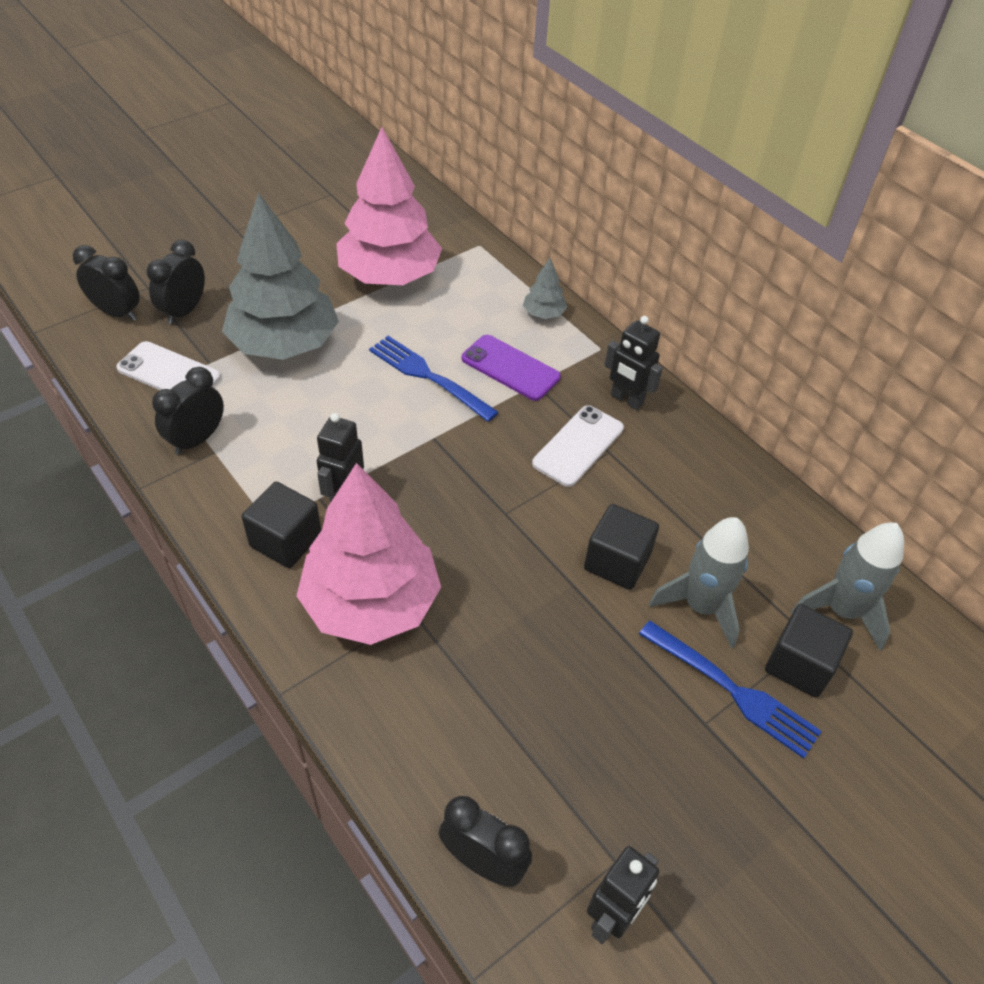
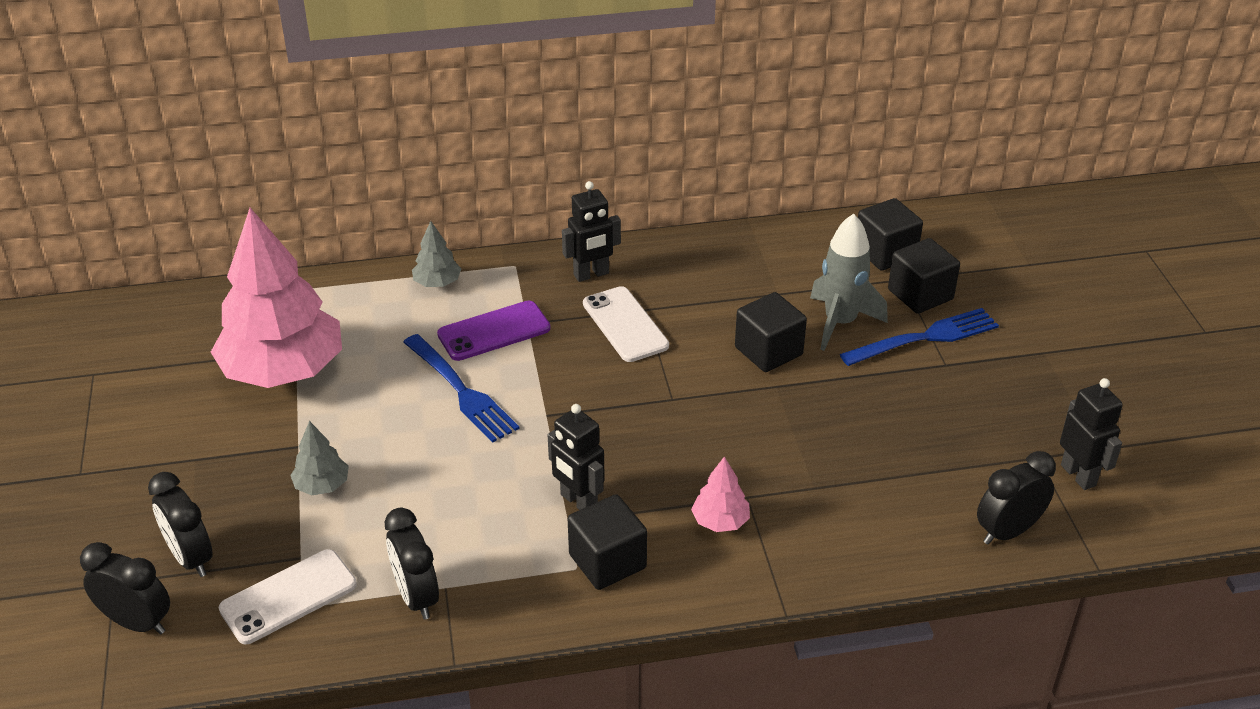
camera: 60 degrees left, 10 degrees down
black clock [73,245,140,321] -> black clock turned 60 degrees clockwise [80,542,170,634]
grey tree [222,192,339,360] -> grey tree [290,421,349,495], size x0.41
pink tree [297,463,441,645] -> pink tree [691,457,750,532], size x0.41
blue fork [369,336,499,422] -> blue fork turned 105 degrees counterclockwise [403,334,519,443]
grey rocket [791,523,904,651] -> black cube [858,198,923,271]

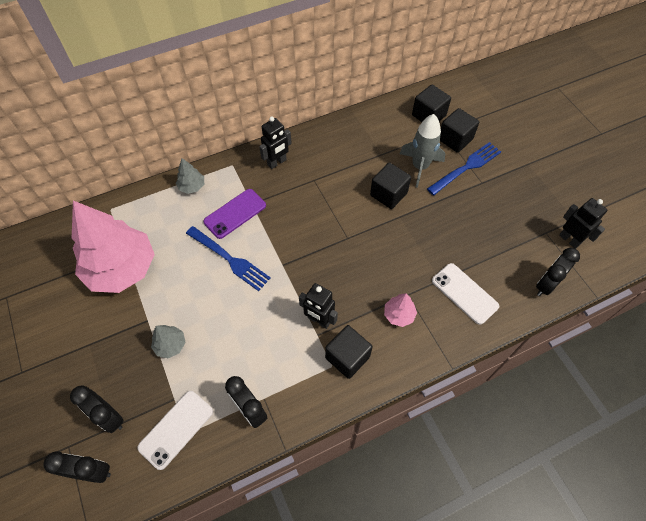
camera: 15 degrees left, 20 degrees up
white phone [583,286,669,362] -> white phone moved to [432,263,499,325]

